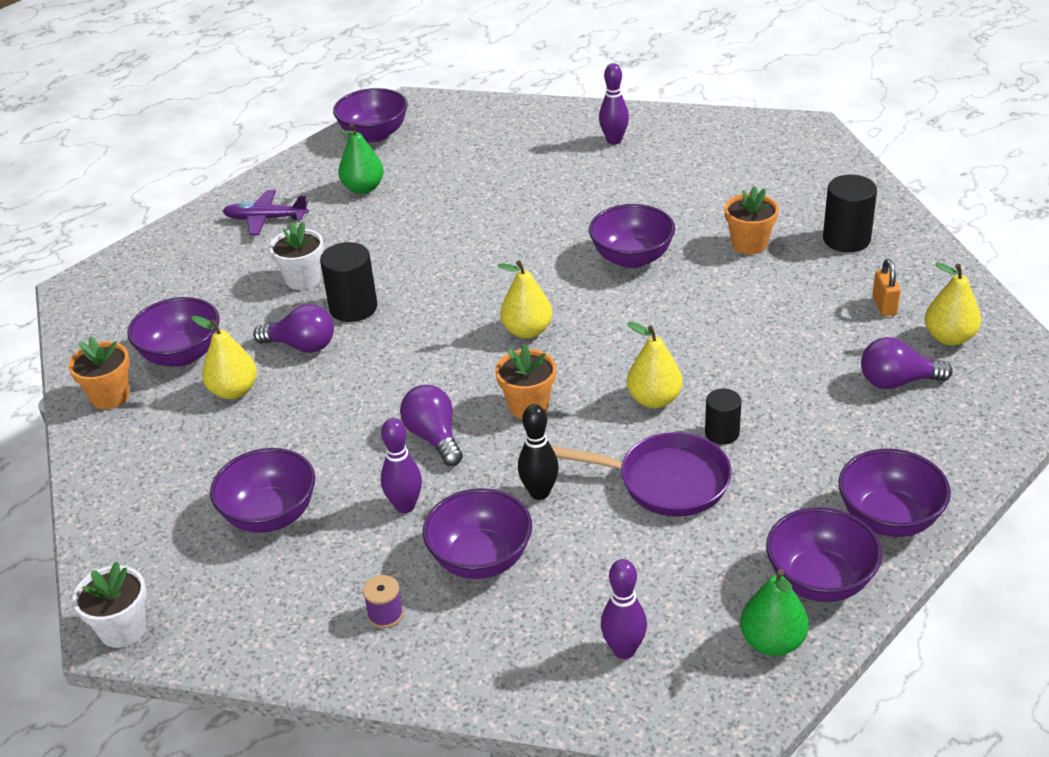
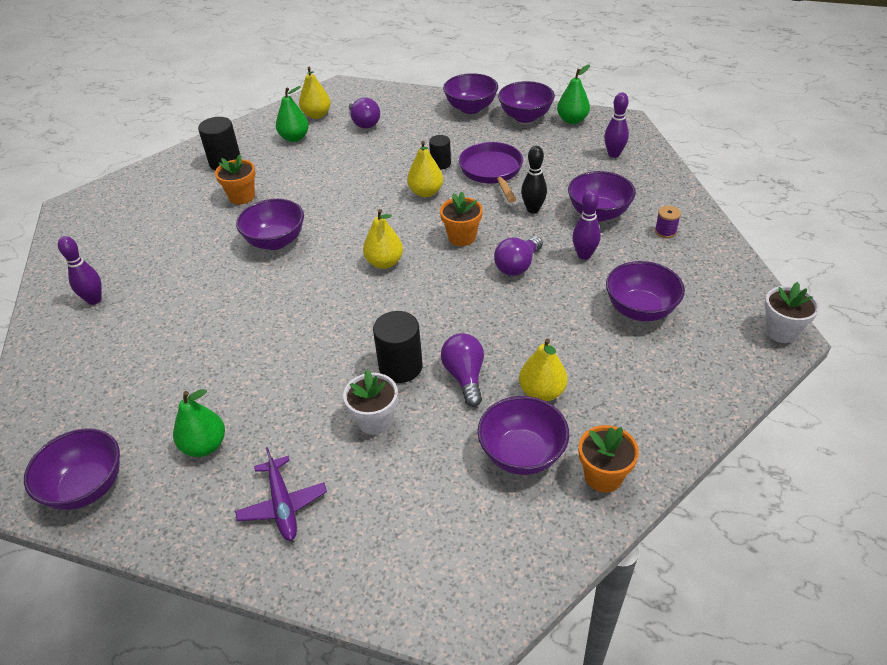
camera: 115 degrees left, 5 degrees up
orange padlock [872,259,901,316] -> green pear [276,86,309,142]

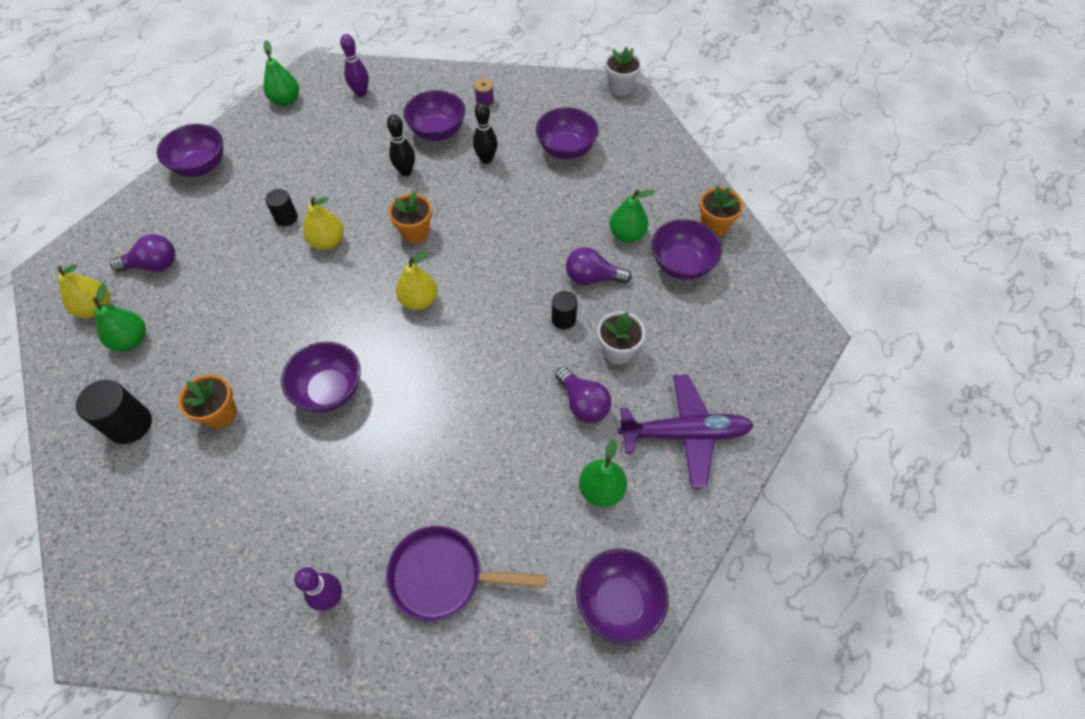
camera: 75 degrees left, 15 degrees up
purple plane [235,447,327,541] -> purple plane [618,375,754,488], size x1.56
black cylinder [373,311,423,383] -> black cylinder [552,291,578,329], size x0.62
purple pan [459,142,523,203] -> purple pan moved to [386,526,546,621]
purple light bulb [494,236,543,276] -> purple light bulb moved to [555,367,611,423]
purple bowl [498,81,555,123] -> none
yellow pear [519,338,568,401] -> green pear [610,189,655,243]
purple bowling pin [572,190,601,260] -> black bowling pin [473,102,498,164]

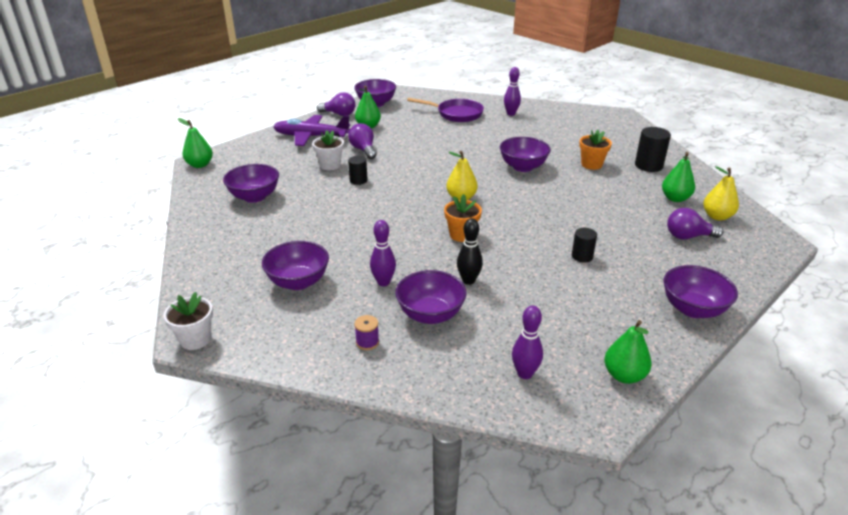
camera: 170 degrees left, 25 degrees down
yellow pear [303,197,344,250] -> none
black bowling pin [473,102,498,164] -> purple bowling pin [370,220,396,286]
purple light bulb [566,247,632,285] -> purple light bulb moved to [317,92,355,116]
green pear [610,189,655,243] -> green pear moved to [178,118,213,168]
orange flower pot [700,186,743,237] -> none

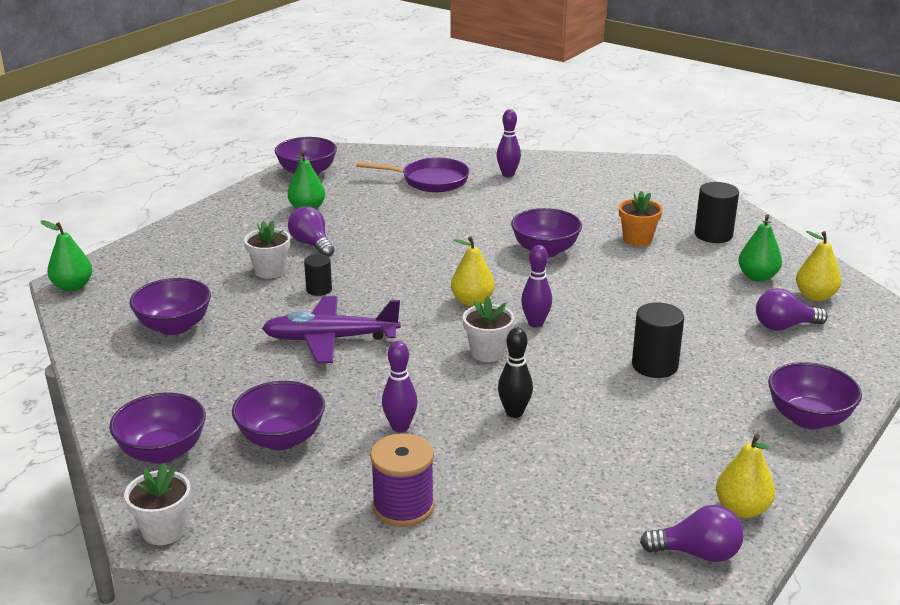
camera: 10 degrees left, 5 degrees down
purple plane [273,115,350,146] -> purple plane moved to [262,296,401,363]
purple light bulb [317,92,355,116] -> purple light bulb moved to [640,505,744,562]
purple spool [354,315,379,350] -> purple spool [370,433,434,527], size x1.94
purple bowl [395,270,467,324] -> purple bowl moved to [109,393,206,464]
orange flower pot [444,194,482,242] -> white flower pot [463,296,514,362]
purple bowling pin [512,306,543,379] -> purple bowling pin moved to [521,245,552,327]
black cylinder [572,228,597,263] -> black cylinder [632,302,684,378], size x1.61
green pear [604,320,652,384] -> yellow pear [716,434,775,518]

